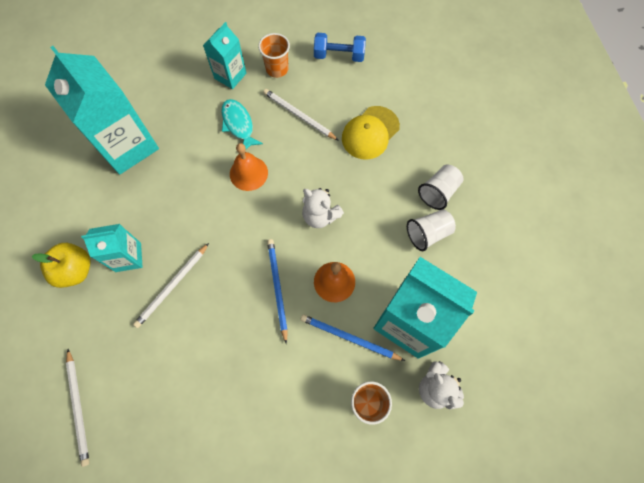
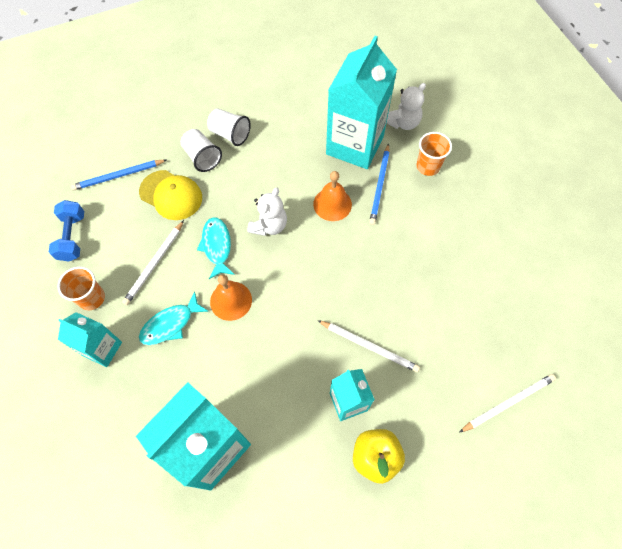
camera: 100 degrees left, 5 degrees down
blue pencil [267,239,288,344] -> blue pencil moved to [71,160,166,191]
white cup [407,209,456,251] -> white cup moved to [181,129,222,172]
none -> turquoise fish [197,217,235,279]

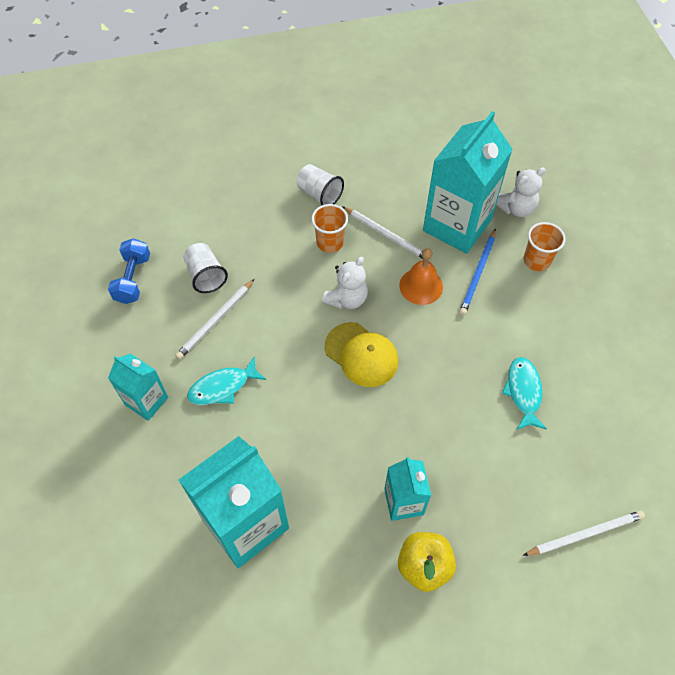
camera: 10 degrees right, 5 degrees down
orange cup [57,267,105,310] -> orange cup moved to [311,204,348,253]
blue pencil [71,160,166,191] -> none
yellow cap [139,170,202,220] -> yellow cap moved to [325,322,399,387]
white cup [181,129,222,172] -> white cup moved to [183,243,228,293]
turquoise fish [197,217,235,279] -> turquoise fish moved to [502,357,547,430]
orange bell [210,274,252,321] -> none
white pencil [317,320,420,372] -> white pencil moved to [342,206,431,259]

